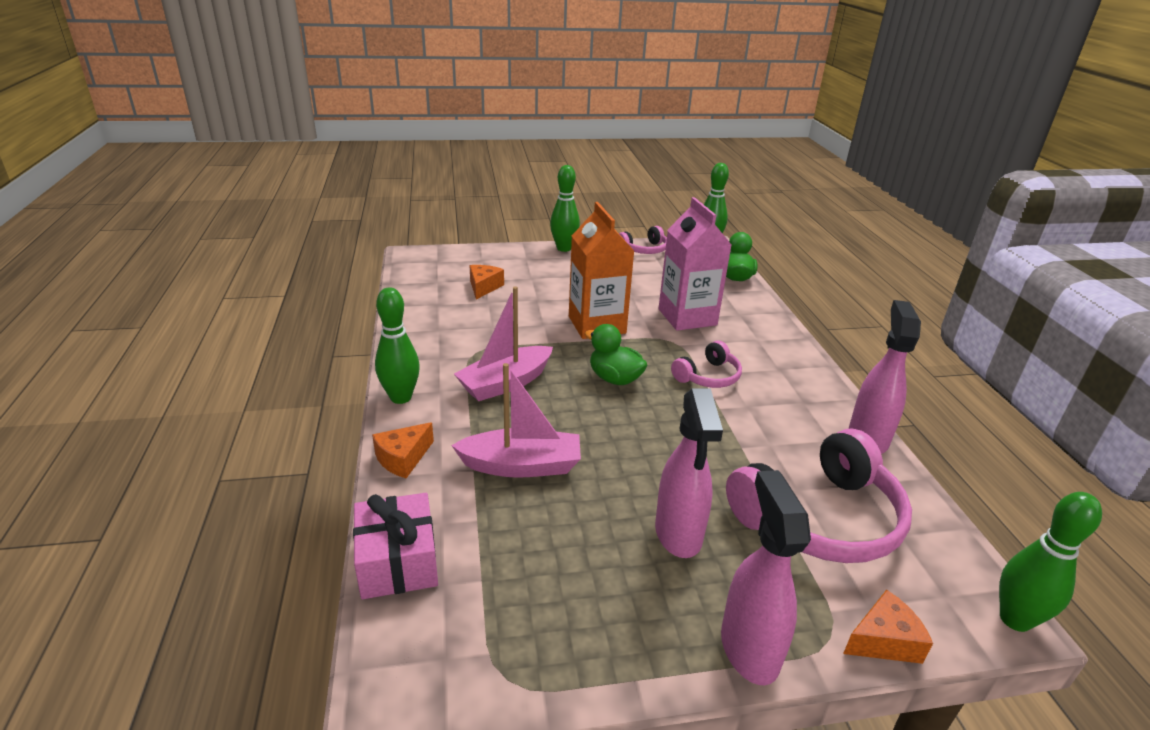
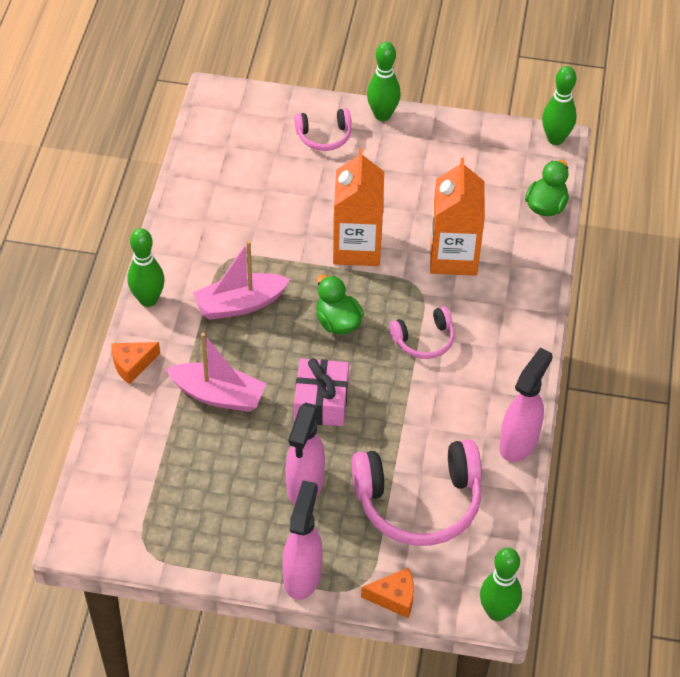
camera: 20 degrees right, 20 degrees up
pink gift [353,493,438,599] -> pink gift moved to [294,358,349,426]
orange cheese [469,265,504,300] -> none
pink headphones [619,226,667,254] -> pink headphones moved to [294,108,351,151]
pink carton [659,197,731,331] -> orange carton [430,157,485,276]

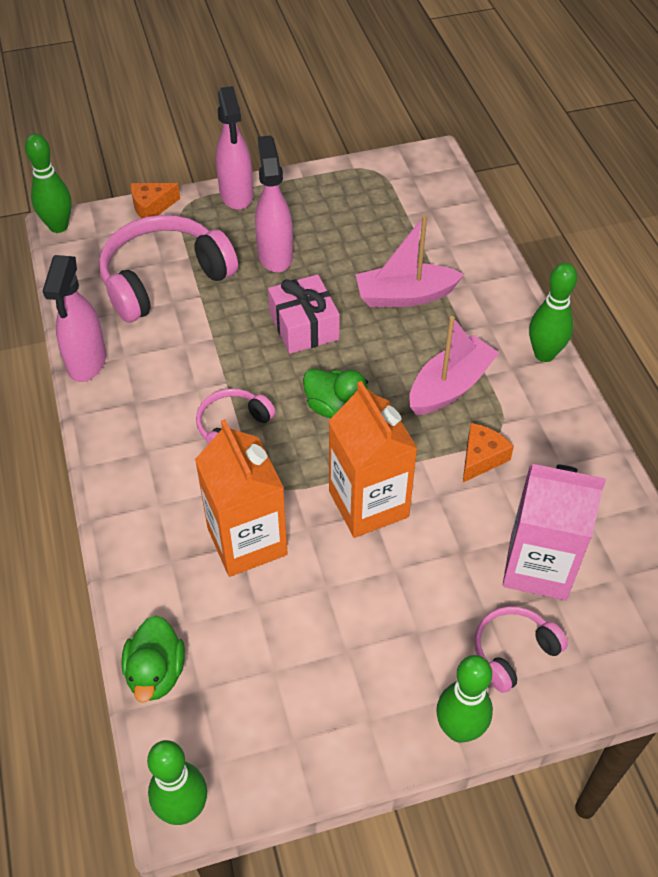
camera: 155 degrees right, 0 degrees up
orange cheese [111,342,160,385] -> orange cheese moved to [463,423,514,482]
none -> pink carton [503,464,606,600]

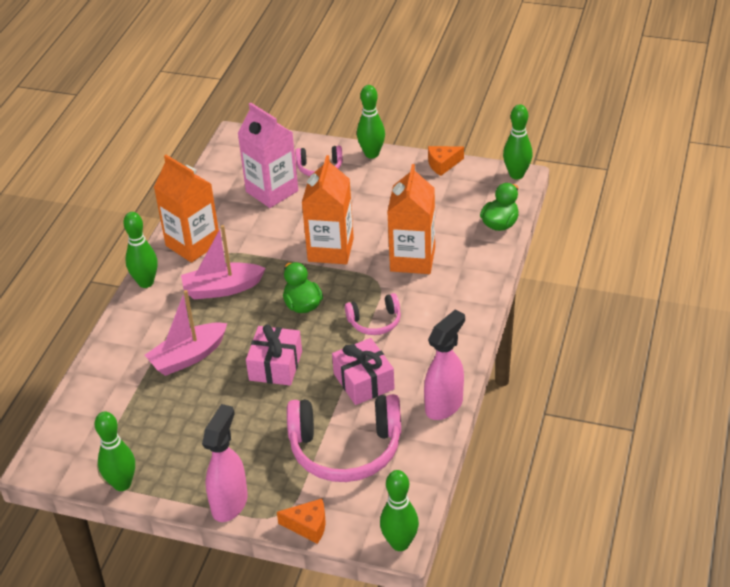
camera: 145 degrees left, 10 degrees down
pink spray bottle [255,135,293,272] -> none
pink boat [355,215,464,307] -> pink boat turned 120 degrees clockwise [145,290,227,376]
orange cheese [463,423,514,482] -> orange cheese moved to [428,146,464,176]
none -> green bowling pin [95,412,135,491]
none -> orange carton [154,155,219,263]
none -> pink gift [332,338,395,405]

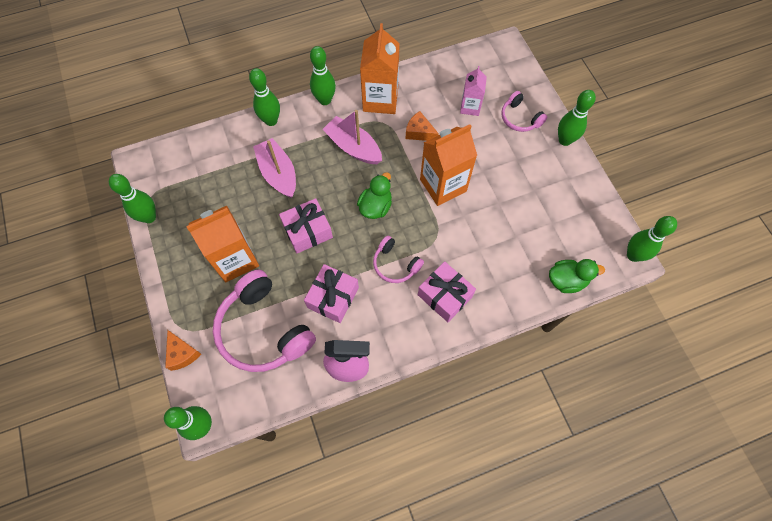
camera: 50 degrees right, 25 degrees up
pink boat [145,290,227,376] -> pink boat turned 45 degrees clockwise [253,138,296,198]
pink spray bottle [202,404,248,522] -> none
pink carton [237,102,298,208] -> pink carton [460,66,487,116], size x0.58
orange carton [387,164,435,274] -> orange carton moved to [186,206,259,282]
orange cheese [428,146,464,176] -> orange cheese moved to [405,111,439,141]
none -> green bowling pin [249,68,280,126]
none -> pink gift [418,261,476,322]

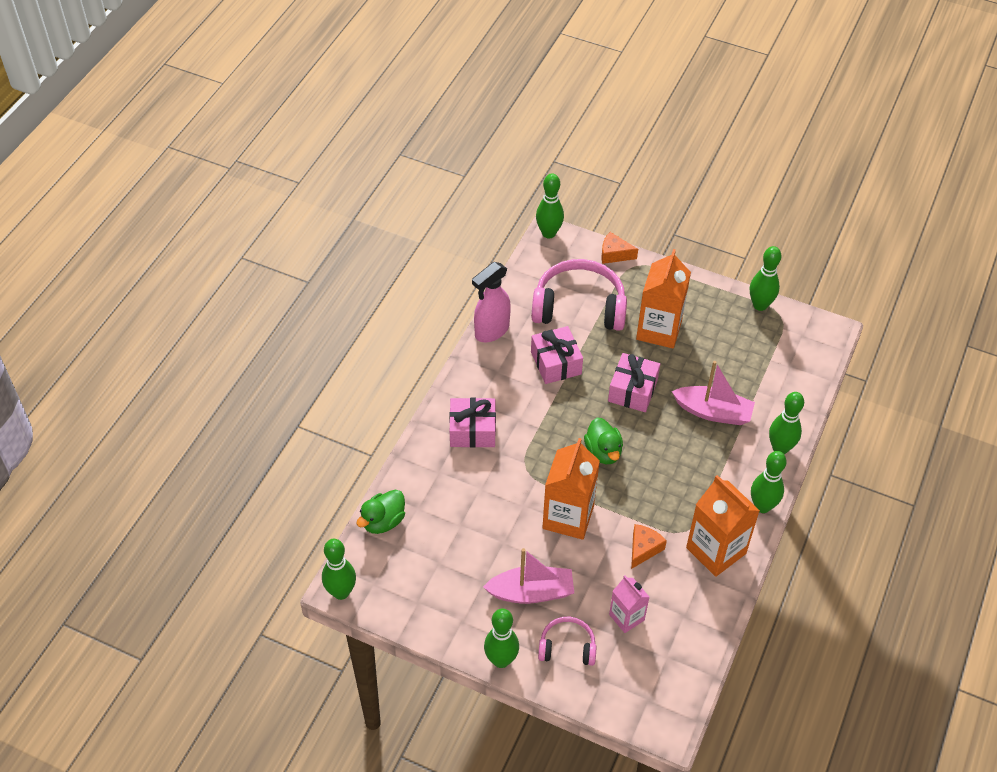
camera: 135 degrees right, 15 degrees down
pink boat [322,110,382,164] -> pink boat moved to [483,548,574,604]
pink headphones [373,236,424,283] -> none
orange cheese [405,111,439,141] -> orange cheese turned 45 degrees counterclockwise [631,524,667,569]

